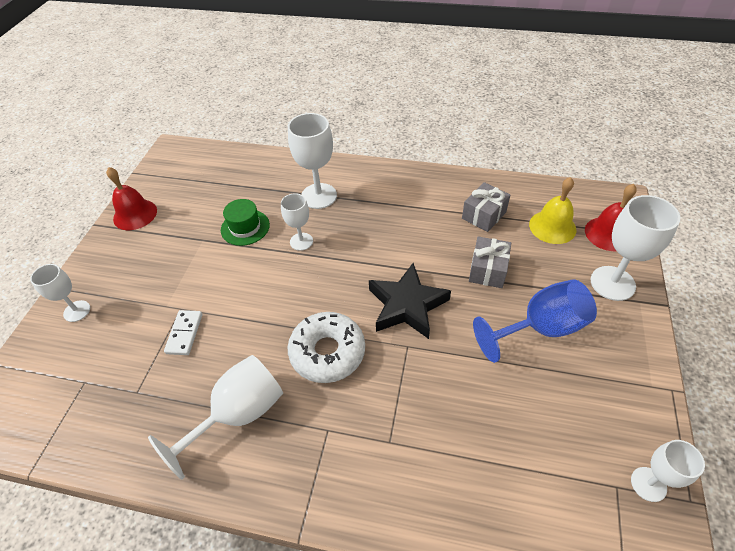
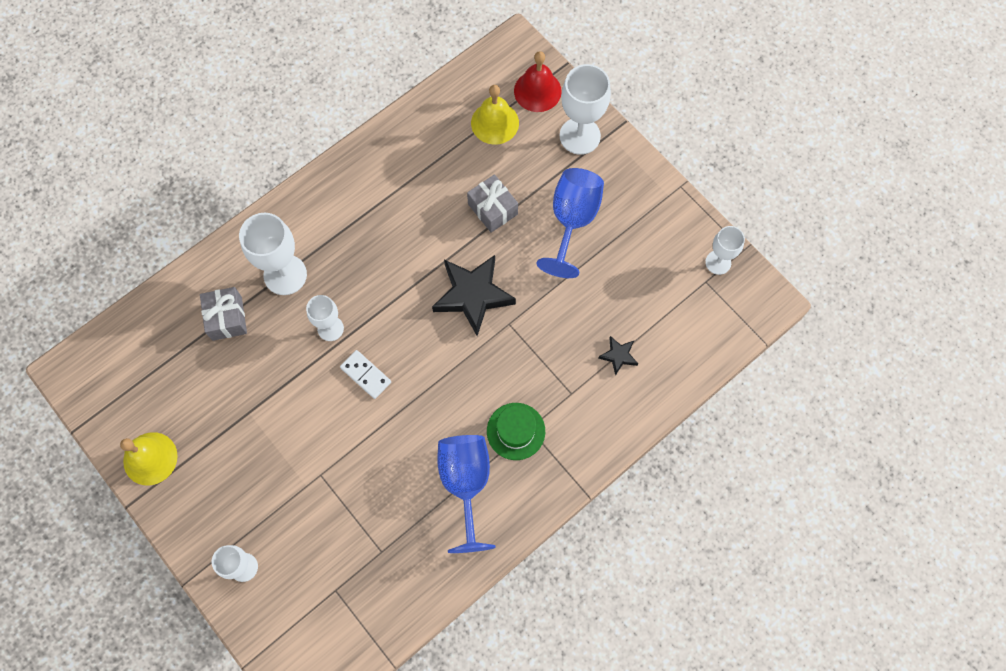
camera: 55 degrees left, 20 degrees up
red bell [106,167,157,230] -> yellow bell [120,432,178,485]
white goblet [148,355,283,480] -> blue goblet [437,435,496,553]
white domino [164,310,202,355] -> white domino moved to [340,350,391,399]
green hat [221,199,270,246] -> green hat moved to [487,403,545,460]
white donut [288,312,365,383] -> none
grey gift [462,182,510,232] -> grey gift moved to [200,287,247,341]
none -> black star [598,336,638,376]

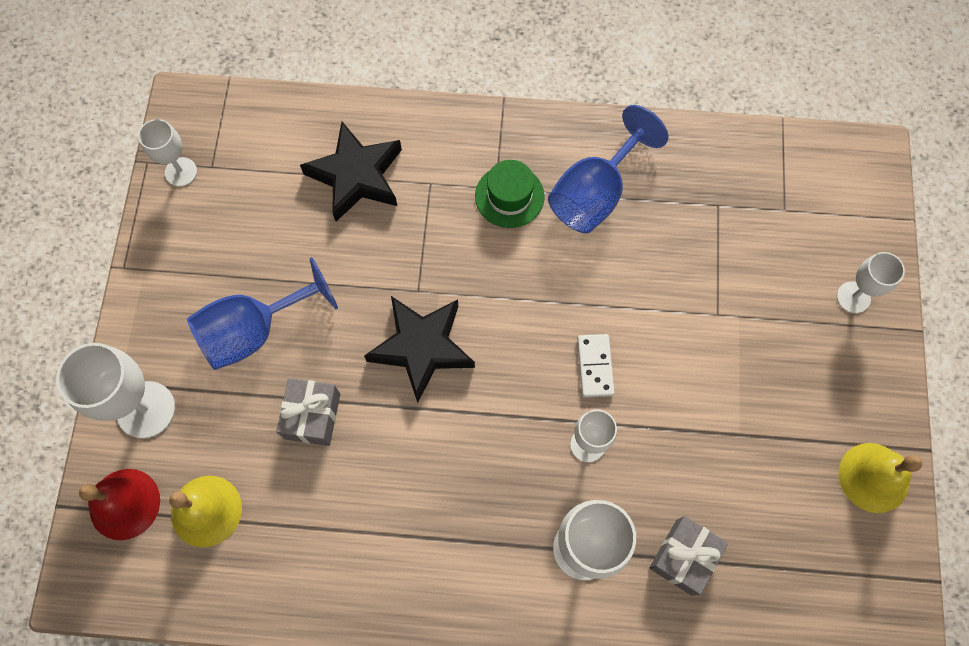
camera: 135 degrees left, 0 degrees up
black star [598,336,638,376] -> black star [300,122,402,221], size x2.14

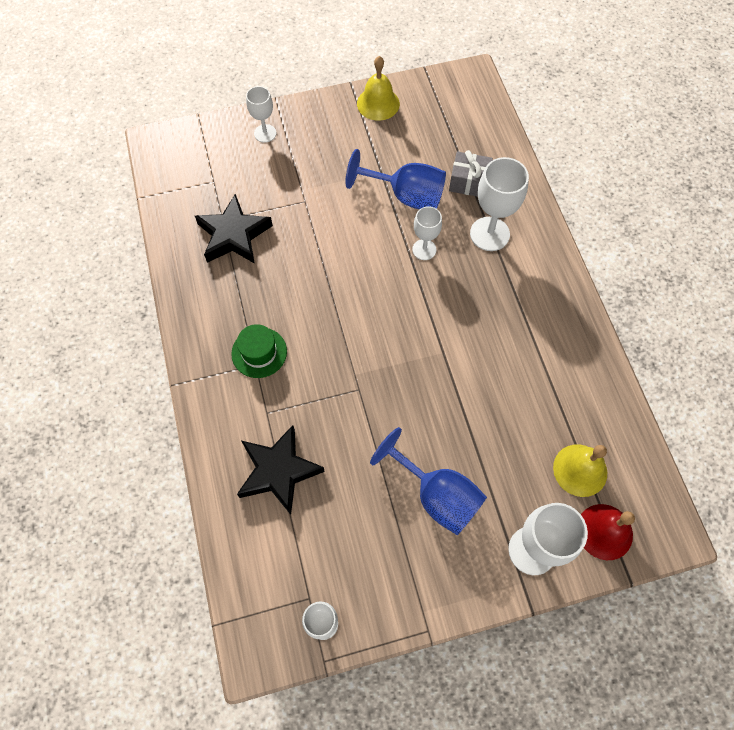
camera: 110 degrees left, 5 degrees down
grey gift [276,378,340,446] -> none
black star [364,296,475,403] -> black star moved to [195,194,273,264]
blue goblet [548,105,668,233] -> blue goblet moved to [345,149,446,209]
white domino [577,334,615,398] -> none

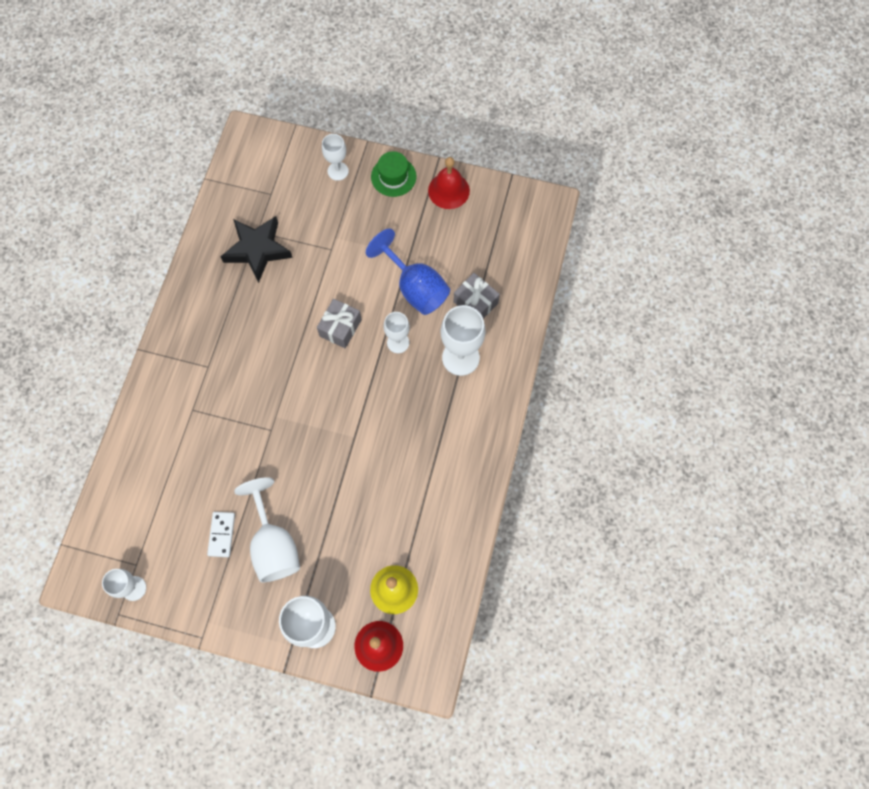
camera: 30 degrees right, 5 degrees up
green hat [231,324,287,378] -> green hat moved to [371,151,416,197]
black star [237,425,325,515] -> none
yellow bell [357,56,400,121] -> red bell [428,157,470,209]
blue goblet [370,427,487,535] -> white goblet [234,477,300,582]
none -> white domino [207,512,235,557]
none -> grey gift [317,299,362,348]

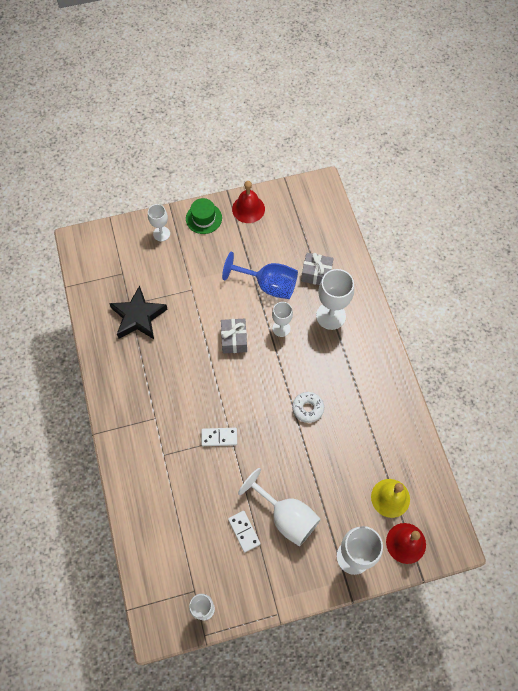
camera: 30 degrees left, 5 degrees down
none -> white domino [201,428,237,446]
none -> white donut [292,392,324,423]

